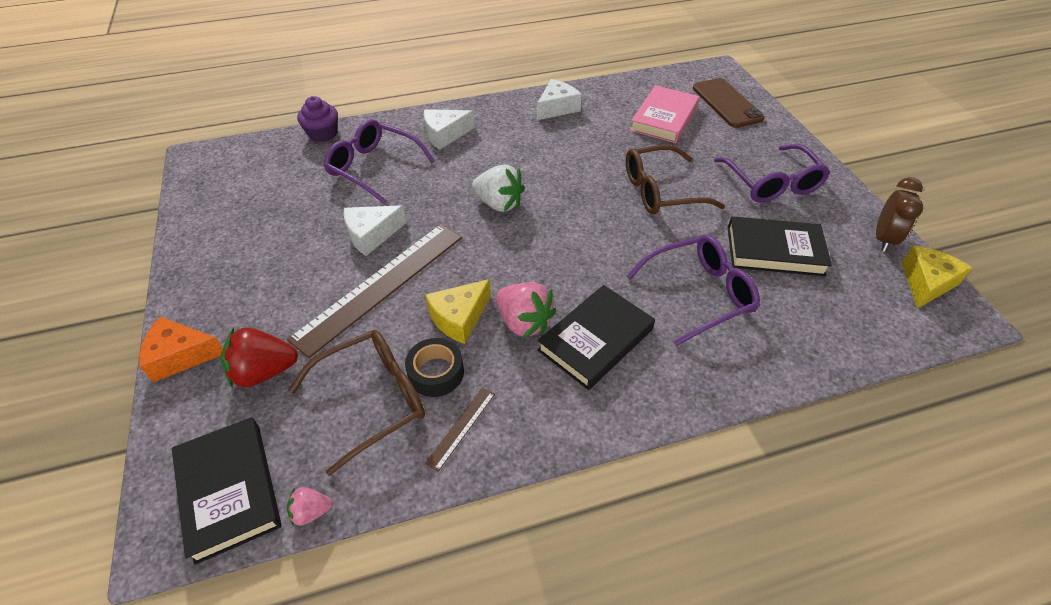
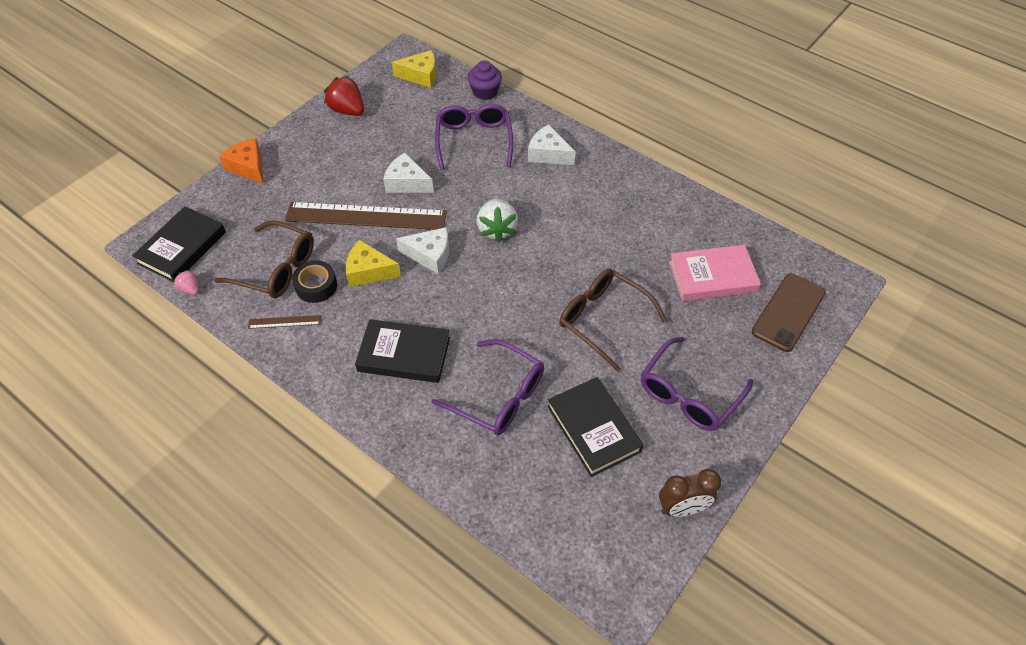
camera: 55 degrees right, 5 degrees up
red strawberry [221,327,298,389] -> red strawberry moved to [324,76,364,116]
pink strawberry [496,282,556,339] -> none
white cheese [537,79,582,120] -> white cheese moved to [396,227,449,274]
yellow cheese [902,246,972,309] -> yellow cheese moved to [392,50,436,88]

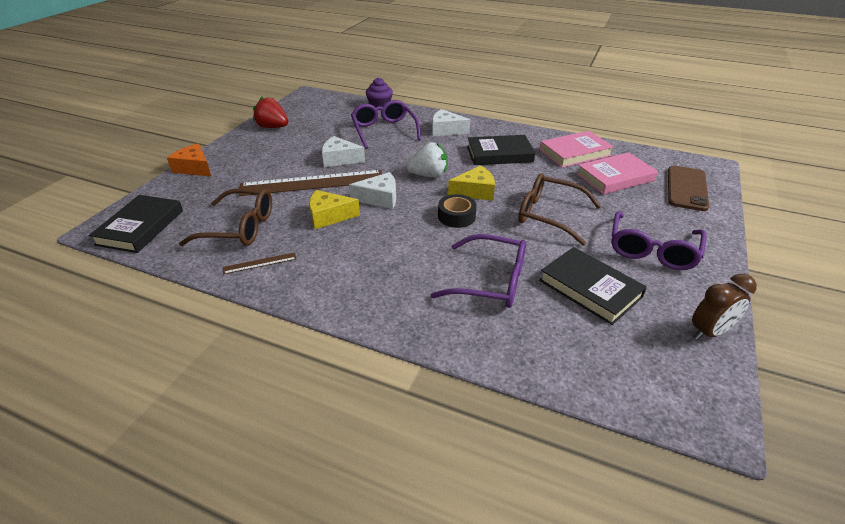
camera: 15 degrees left, 15 degrees down
pink strawberry [173,269,199,295] -> none
black tape [292,260,337,303] -> black tape moved to [438,194,477,228]
black book [355,319,450,383] -> black book moved to [467,135,535,165]
yellow cheese [392,50,436,88] -> yellow cheese moved to [448,165,495,201]
white strawberry [477,199,518,242] -> white strawberry turned 75 degrees counterclockwise [406,142,448,178]
none -> pink book [539,131,614,168]

